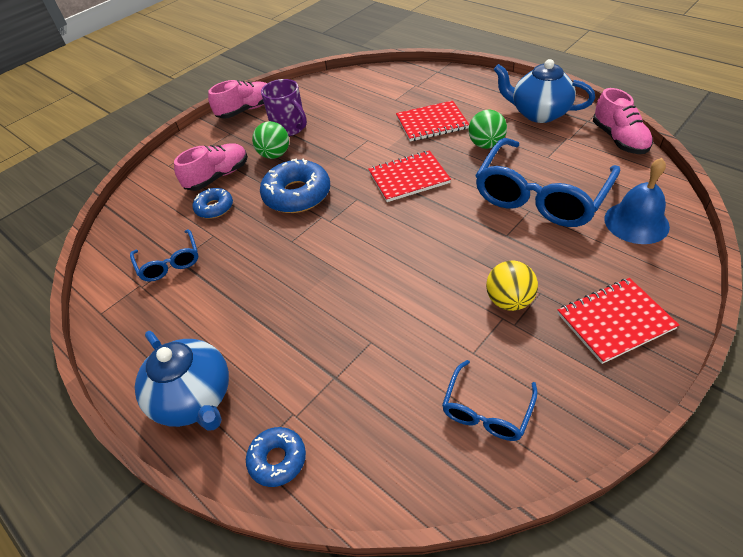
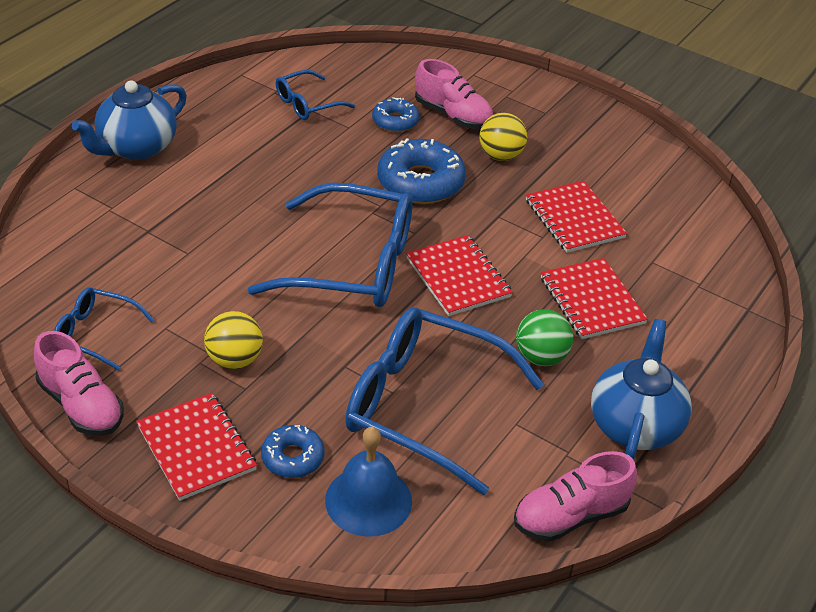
camera: 75 degrees right, 5 degrees down
pink shoe [208,80,267,119] -> pink shoe moved to [34,331,124,436]
blue donut [246,427,306,487] -> blue donut moved to [261,425,325,478]
green ball [252,121,289,159] -> yellow ball [479,113,527,161]
purple mug [261,79,307,136] -> none
none -> blue glasses [248,183,412,307]
none -> red notebook [526,181,627,253]

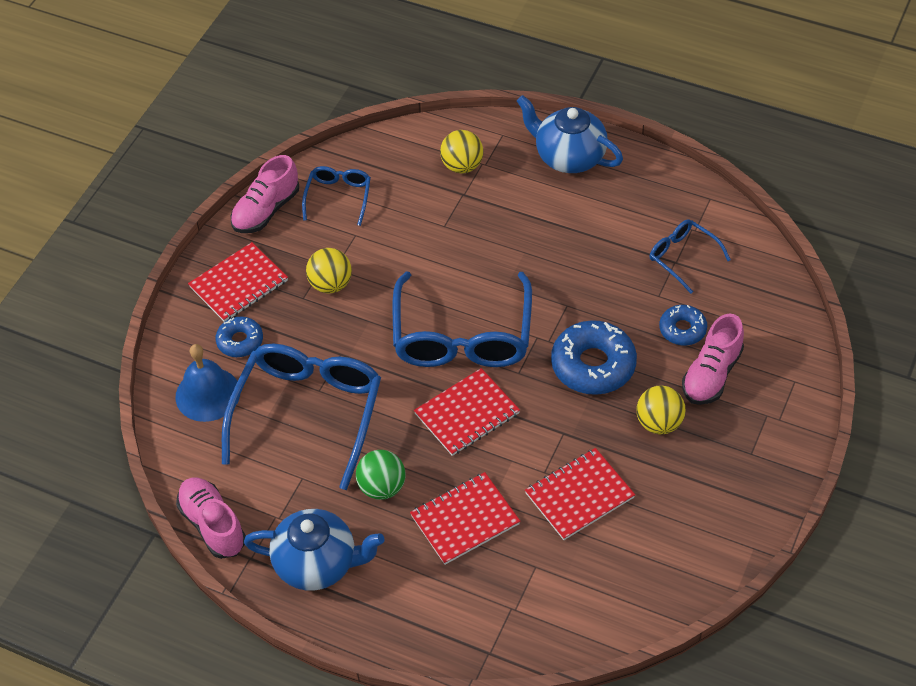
camera: 85 degrees right, 10 degrees up
none -> yellow ball [440,130,483,173]

